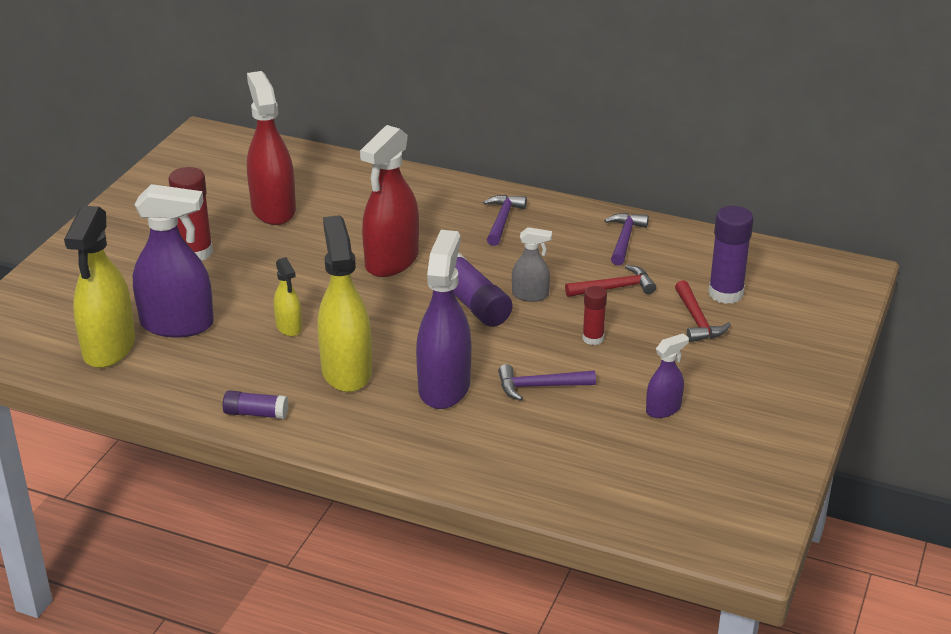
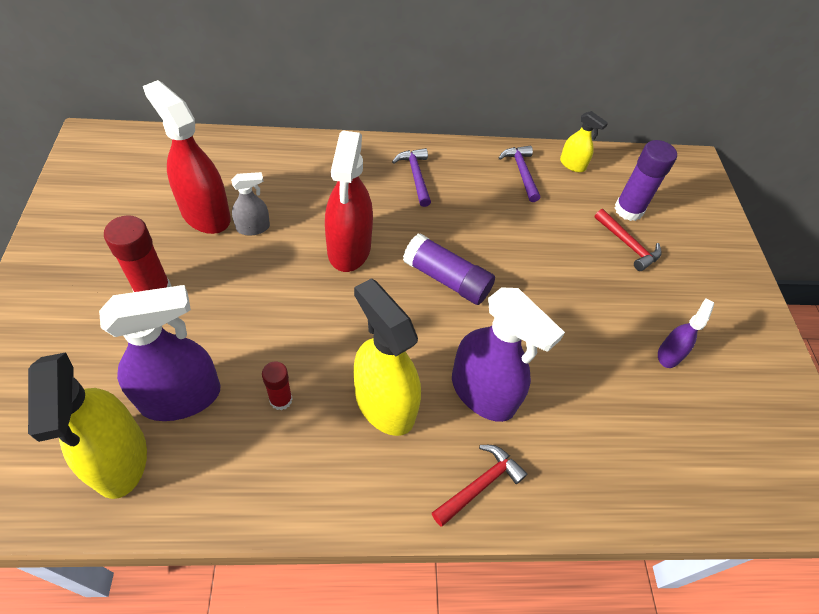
camera: 30 degrees left, 20 degrees up
purple glue stick [223,390,288,419] -> none
yellow spray bottle [274,257,302,337] -> yellow spray bottle moved to [560,111,608,172]
purple spray bottle [416,230,471,409] -> purple spray bottle turned 150 degrees clockwise [452,287,565,422]
purple hammer [498,364,596,401] -> none
grey spray bottle [512,227,552,302] -> grey spray bottle moved to [231,172,270,236]
red hammer [565,265,656,297] -> red hammer moved to [432,445,527,527]
red glue stick [582,286,607,345] -> red glue stick moved to [262,362,293,410]

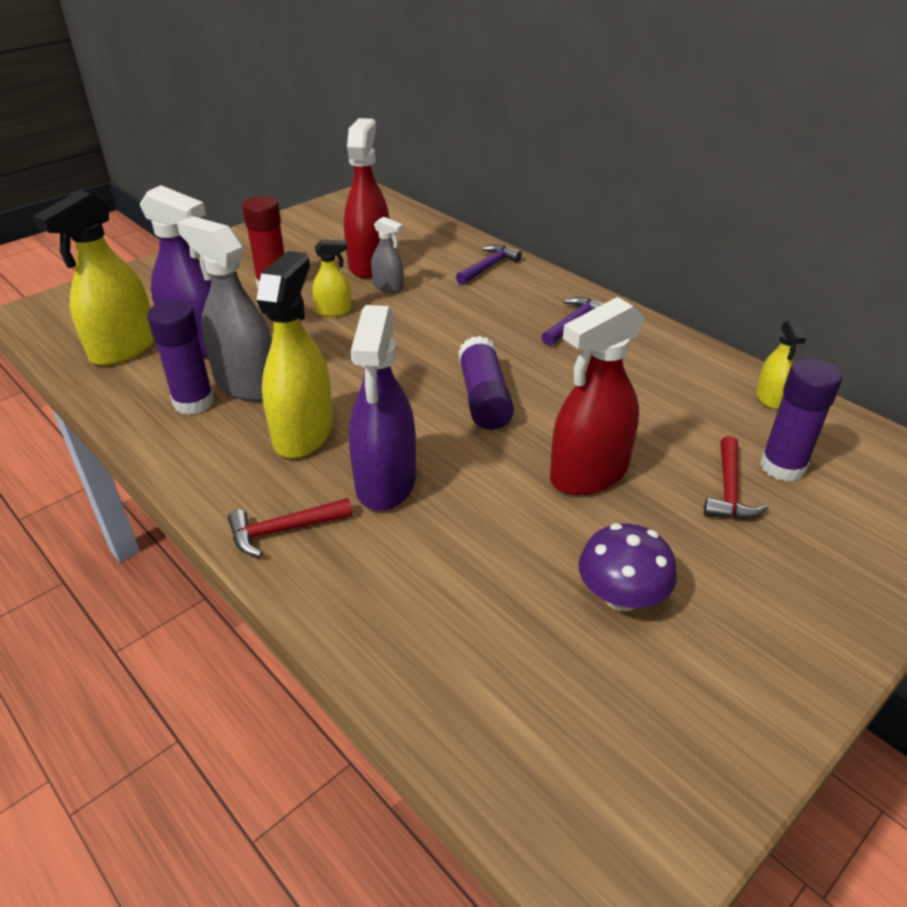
camera: 55 degrees right, 15 degrees down
red glue stick [262,362,293,410] -> grey spray bottle [177,216,272,401]
red spray bottle [325,131,373,272] -> red spray bottle moved to [550,297,645,495]
red hammer [432,445,527,527] -> red hammer turned 150 degrees clockwise [228,498,353,557]
purple hammer [499,146,540,202] -> purple hammer moved to [456,245,522,285]
purple spray bottle [658,299,714,368] -> purple mushroom [578,523,677,611]
none -> purple glue stick [147,300,214,415]
none -> yellow spray bottle [313,240,351,317]

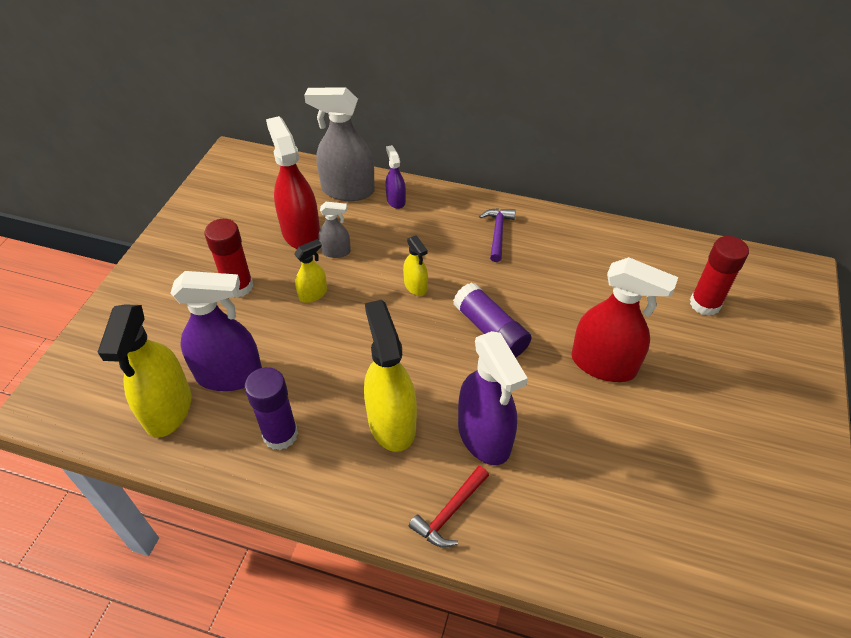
camera: 30 degrees left, 10 degrees up
grey spray bottle [177,216,272,401] -> grey spray bottle moved to [304,87,375,201]
purple hammer [456,245,522,285] -> purple spray bottle [385,145,406,209]
red spray bottle [550,297,645,495] -> red spray bottle turned 90 degrees counterclockwise [571,257,678,382]
purple mushroom [578,523,677,611] -> none
red hammer [704,436,768,519] -> none
yellow spray bottle [756,320,806,409] -> yellow spray bottle moved to [403,235,428,296]
purple glue stick [760,358,842,482] -> red glue stick [690,236,749,316]

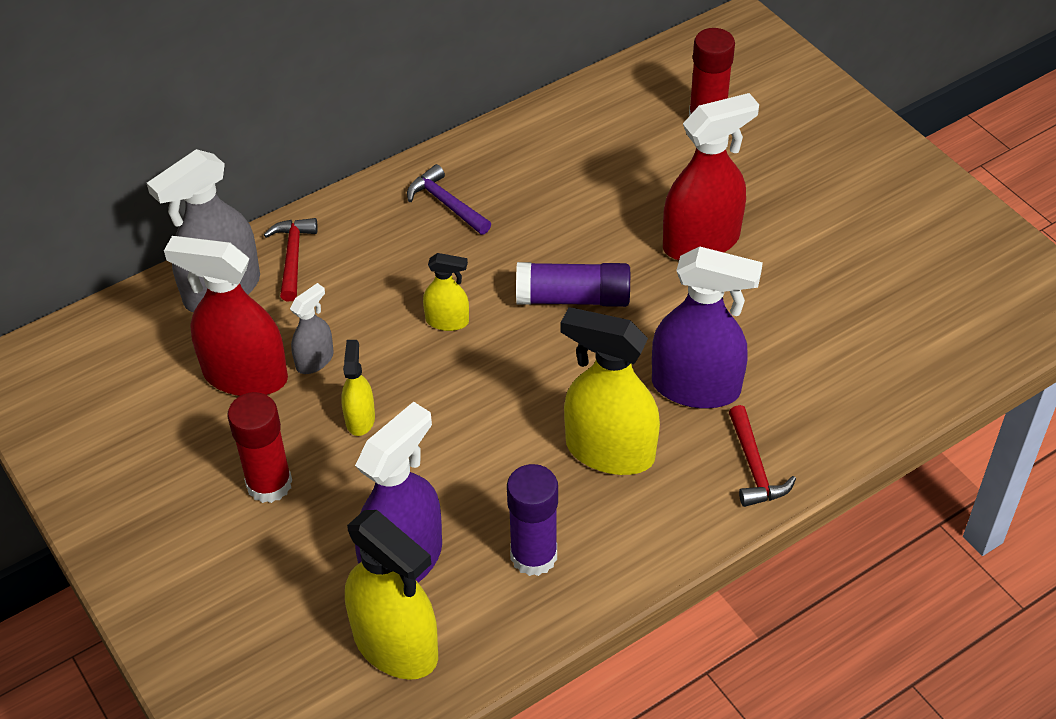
camera: 50 degrees left, 0 degrees up
purple spray bottle [385,145,406,209] -> red hammer [264,218,318,301]

